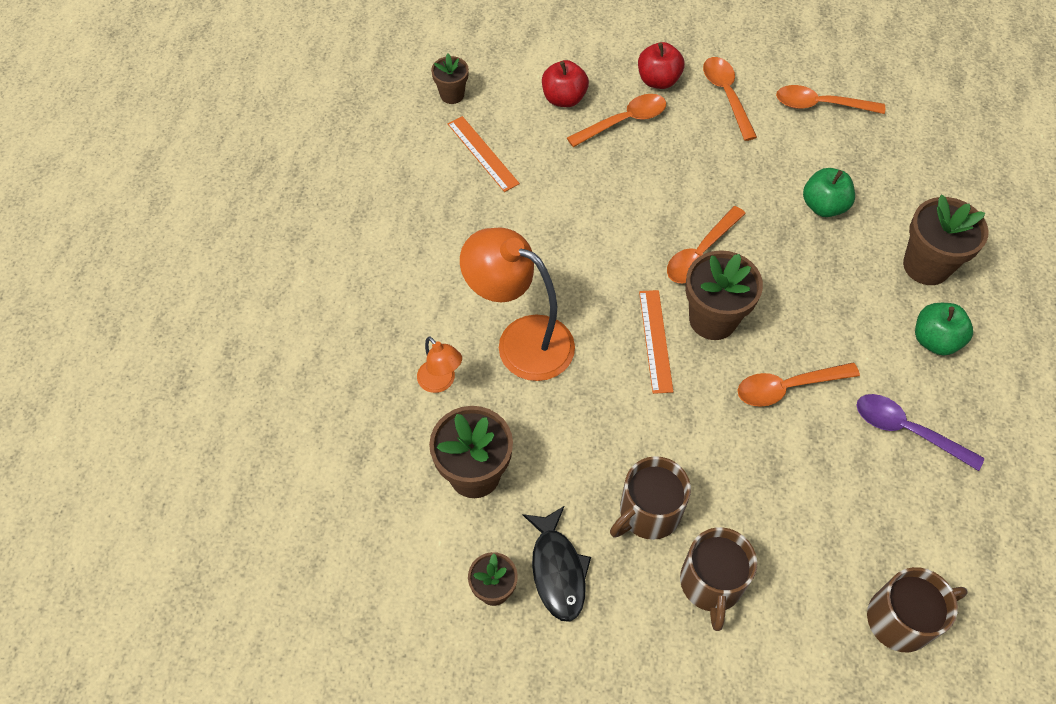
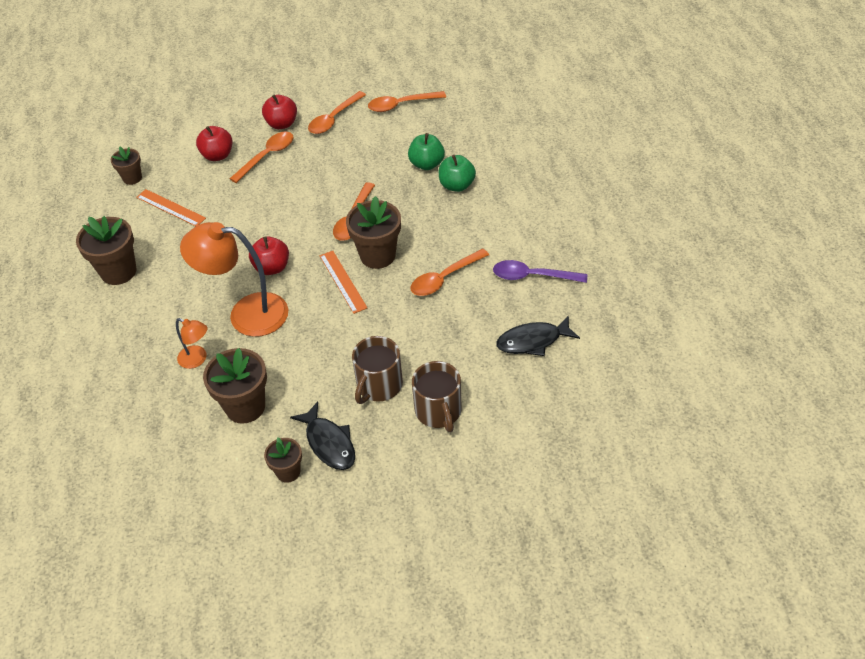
camera: 20 degrees left, 10 degrees down
orange spoon [703,57,757,141] -> orange spoon turned 105 degrees counterclockwise [308,91,366,134]
brown mug [867,567,968,652] -> none
brown flower pot [903,195,989,285] -> brown flower pot moved to [76,216,136,285]
green apple [915,303,973,356] -> green apple moved to [439,155,476,192]
none -> red apple [249,236,289,275]
none -> black fish [496,315,580,356]

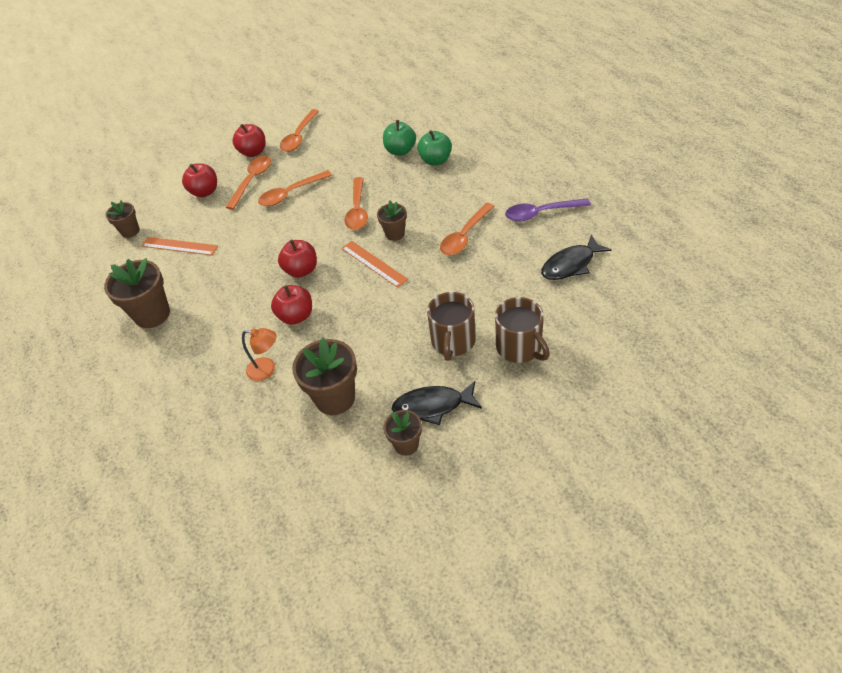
camera: 15 degrees left, 0 degrees up
orange lamp [180,222,288,337] -> red apple [271,285,312,325]
black fish [290,401,355,470] -> black fish turned 135 degrees clockwise [392,381,482,425]
brown flower pot [346,196,401,269] -> brown flower pot [377,201,407,241], size x0.58
orange spoon [368,91,446,112] -> orange spoon moved to [258,170,332,206]

